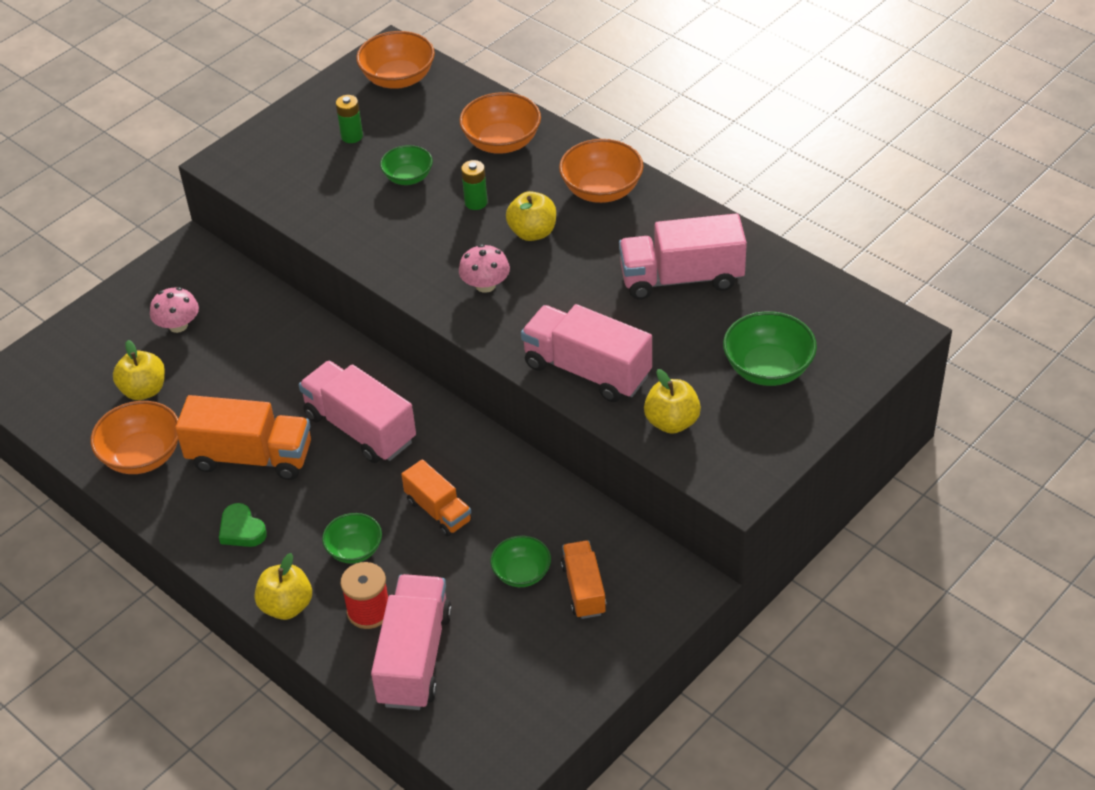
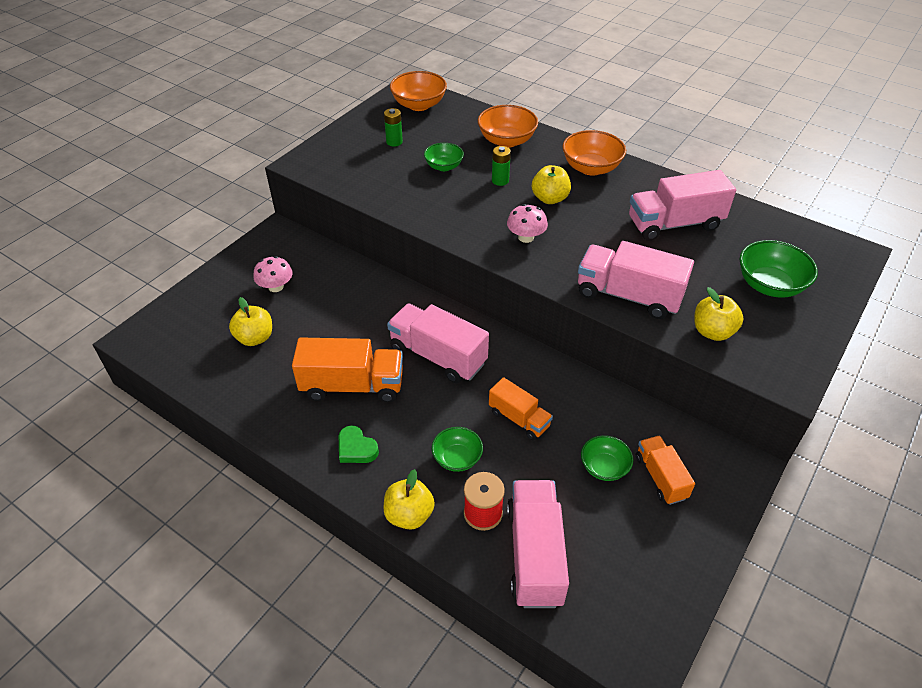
camera: 10 degrees left, 0 degrees up
orange bowl [91,401,178,474] -> none

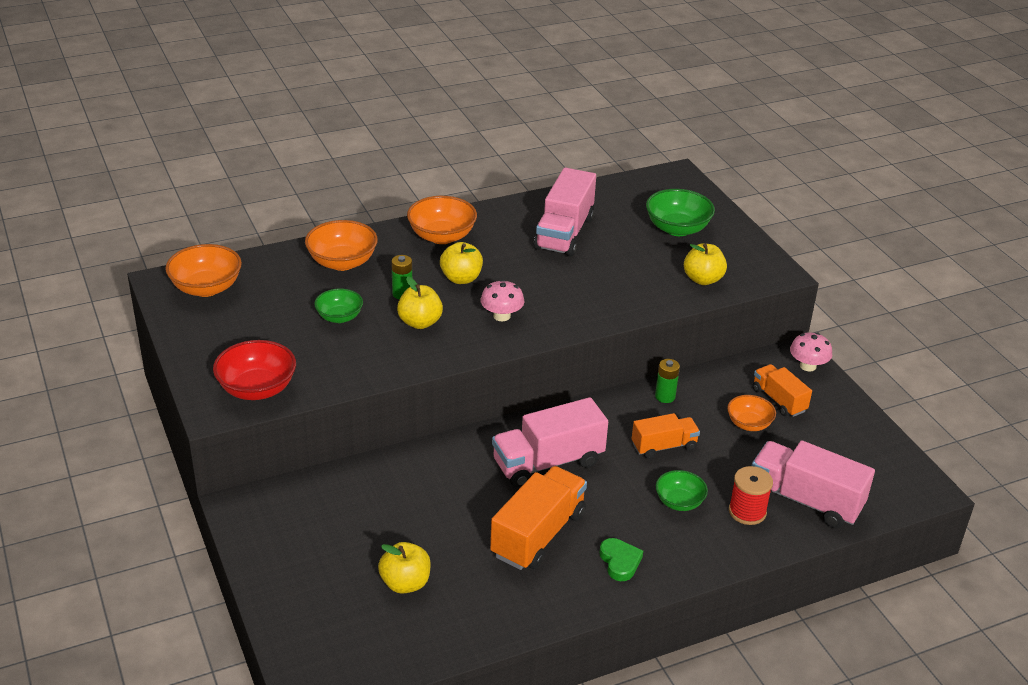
camera: 60 degrees left, 10 degrees down
pink mushroom [254,256,293,292] -> pink mushroom moved to [790,332,832,371]
green heart [339,425,379,463] -> green heart turned 90 degrees counterclockwise [600,538,643,581]
green battery [384,108,403,147] -> green battery moved to [655,359,680,403]
yellow apple [384,469,435,530] -> yellow apple moved to [397,276,443,329]
pink truck [578,241,694,319] -> none
green bowl [581,435,633,481] -> orange bowl [727,395,776,431]
orange truck [636,435,695,505] -> orange truck turned 45 degrees clockwise [753,364,812,417]
none -> red bowl [213,340,296,400]

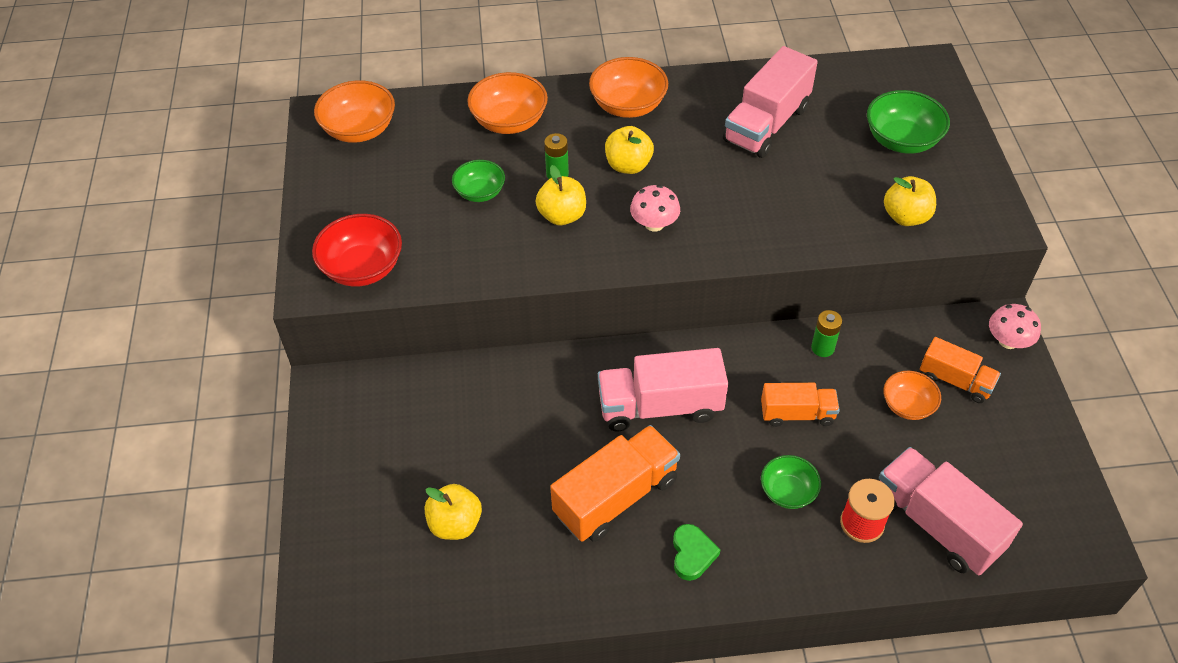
camera: 20 degrees right, 15 degrees up
orange truck [753,364,812,417] -> orange truck turned 135 degrees clockwise [920,337,1001,403]

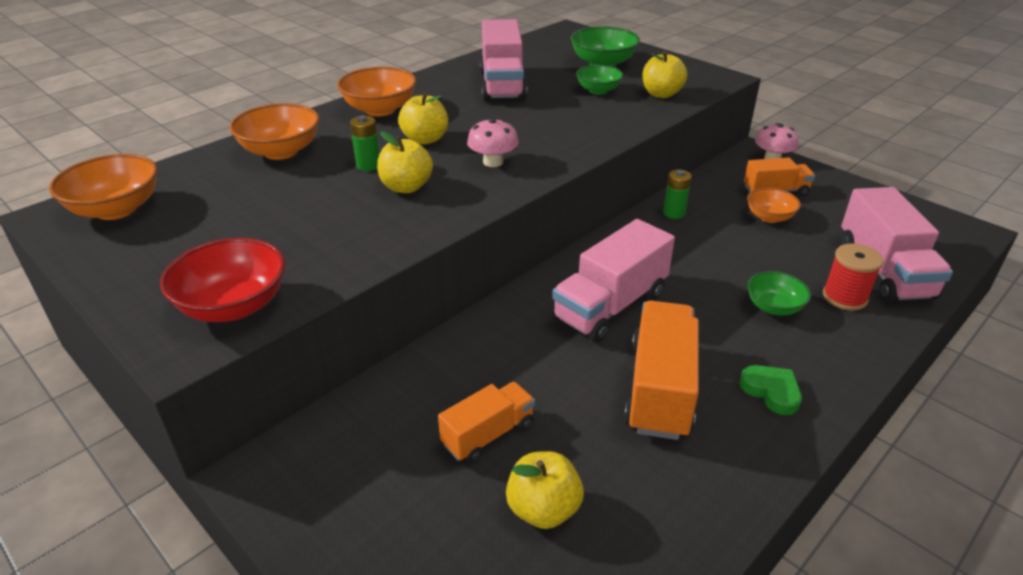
camera: 40 degrees left, 15 degrees down
green bowl [452,160,505,202] -> green bowl moved to [576,65,623,95]
orange truck [761,383,840,427] -> orange truck moved to [438,382,535,463]
pink truck [879,447,1023,575] -> pink truck turned 105 degrees counterclockwise [841,187,953,303]

